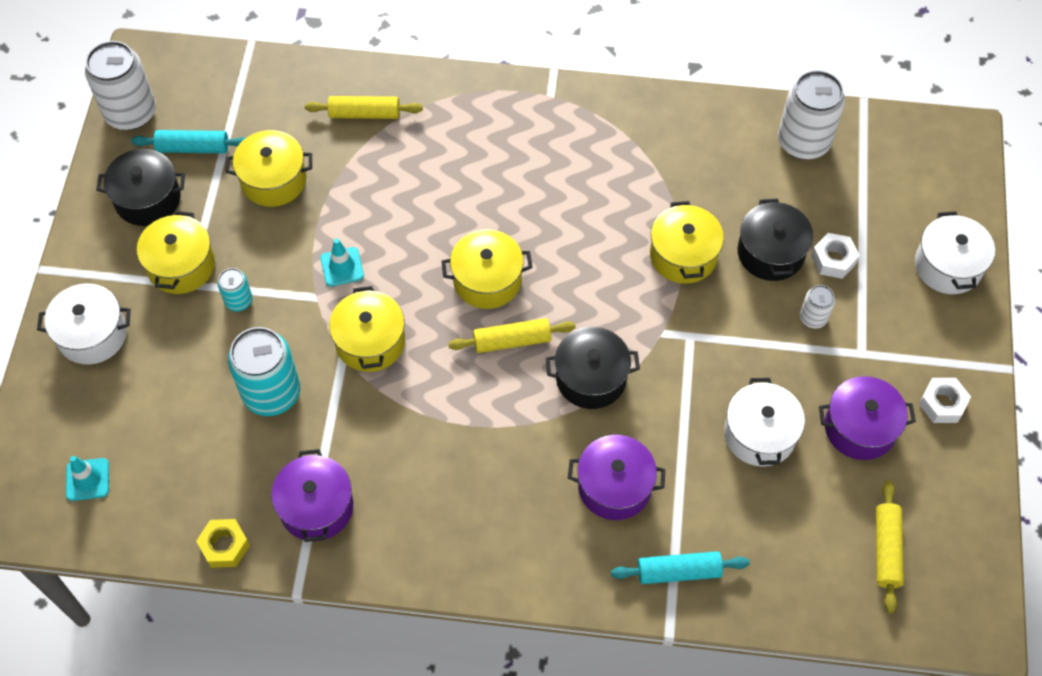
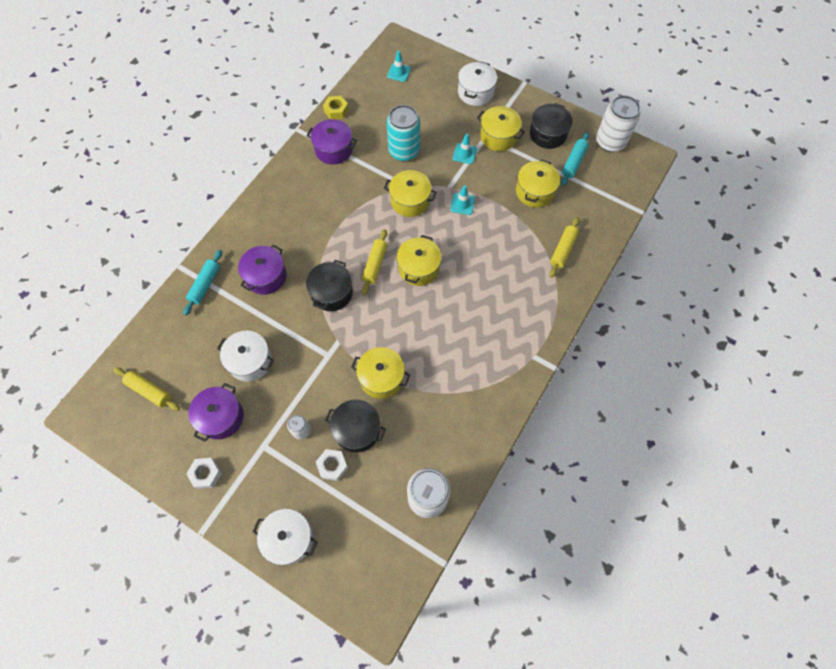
camera: 115 degrees right, 5 degrees up
turquoise can [217,268,253,311] -> turquoise traffic cone [452,134,477,164]

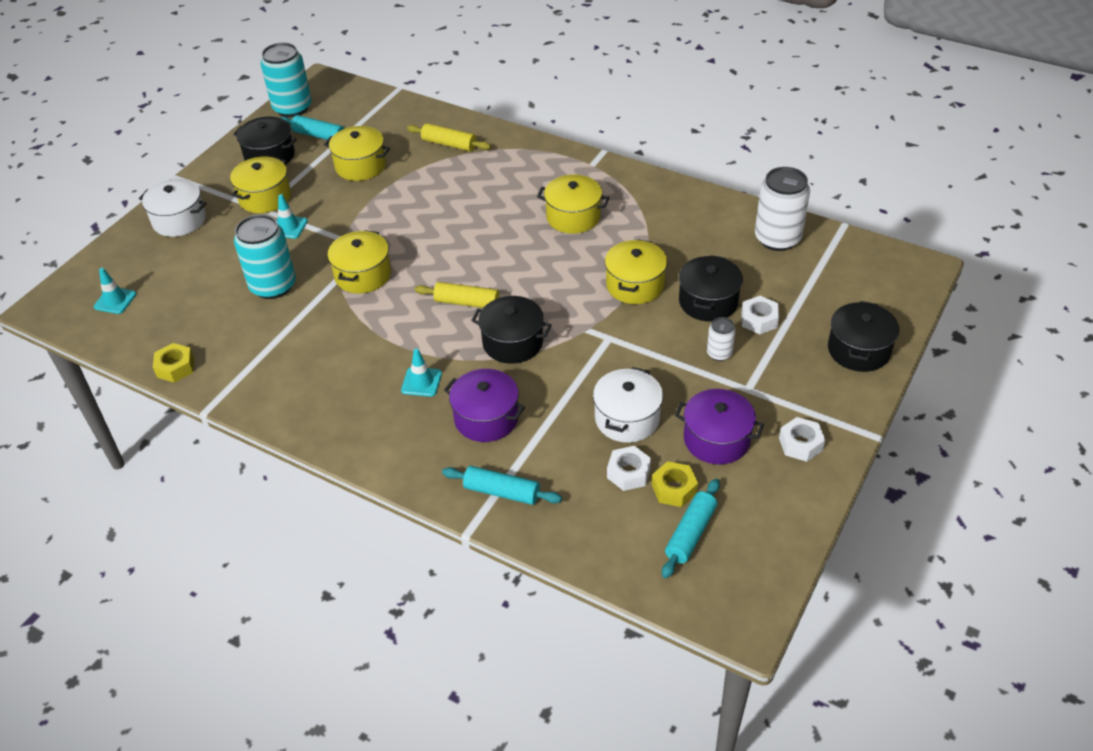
camera: 90 degrees left, 20 degrees down
yellow rolling pin [114,367,180,411] -> turquoise rolling pin [662,479,720,578]
white pot [252,509,317,565] -> black pot [828,301,899,372]
purple pot [307,119,357,165] -> none
yellow pot [397,235,441,286] -> yellow pot moved to [537,175,609,234]
turquoise traffic cone [450,185,475,215] -> turquoise traffic cone moved to [401,348,442,397]
white can [596,95,640,152] -> turquoise can [261,42,312,117]
none -> white nut [607,446,651,491]
none -> yellow nut [652,461,698,507]

